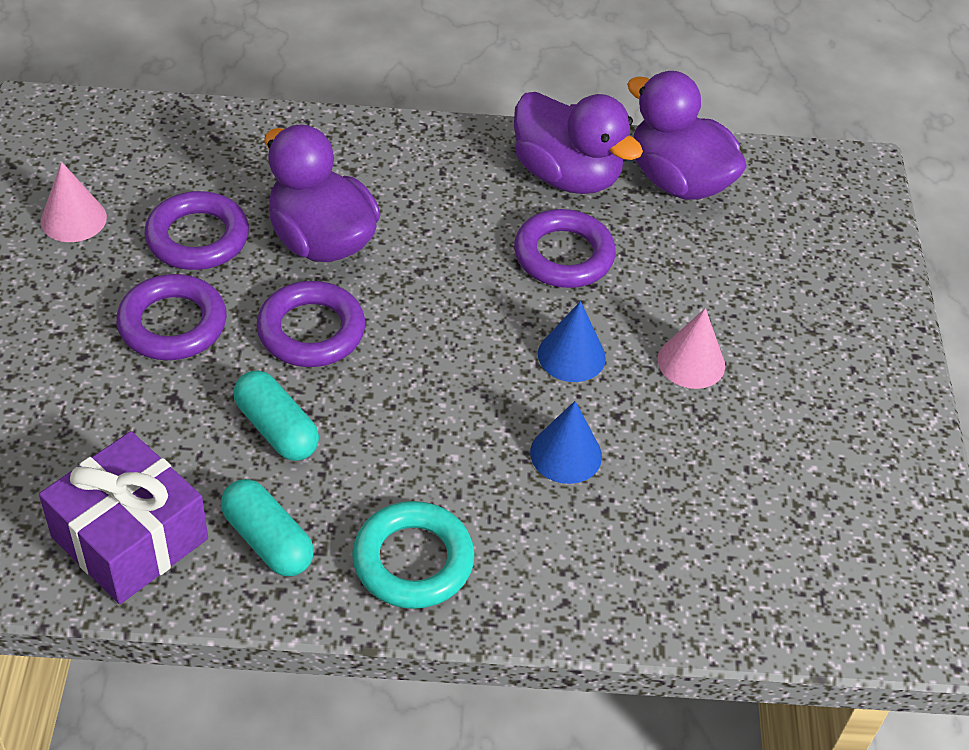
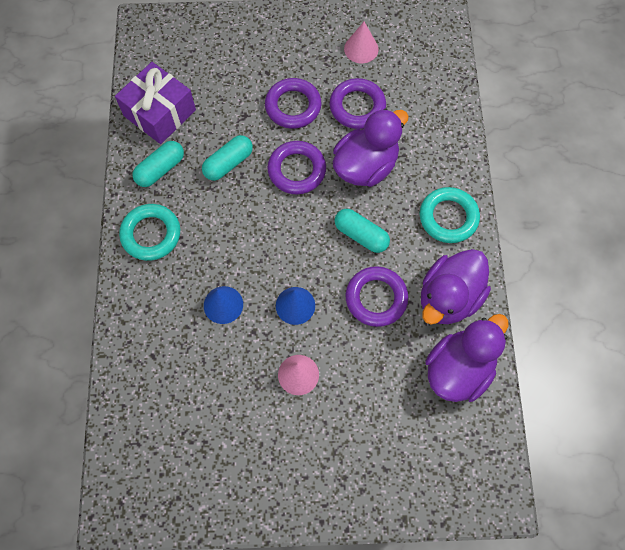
camera: 90 degrees right, 20 degrees up
none -> turquoise capsule [335,209,390,253]
none -> turquoise ring [420,187,480,243]

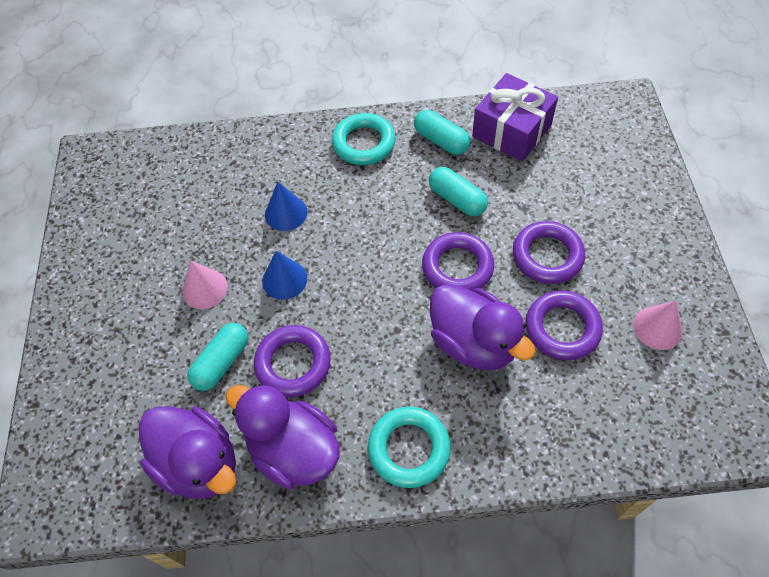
camera: 90 degrees right, 10 degrees down
turquoise capsule [335,209,390,253] -> turquoise capsule moved to [187,323,248,391]

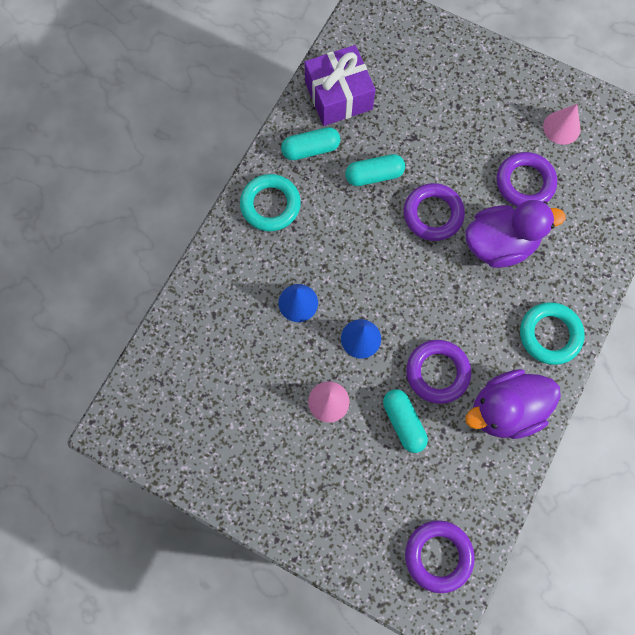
camera: 60 degrees left, 15 degrees up
purple duck [139,406,236,499] -> none
purple ring [513,221,585,284] -> purple ring moved to [405,520,475,593]

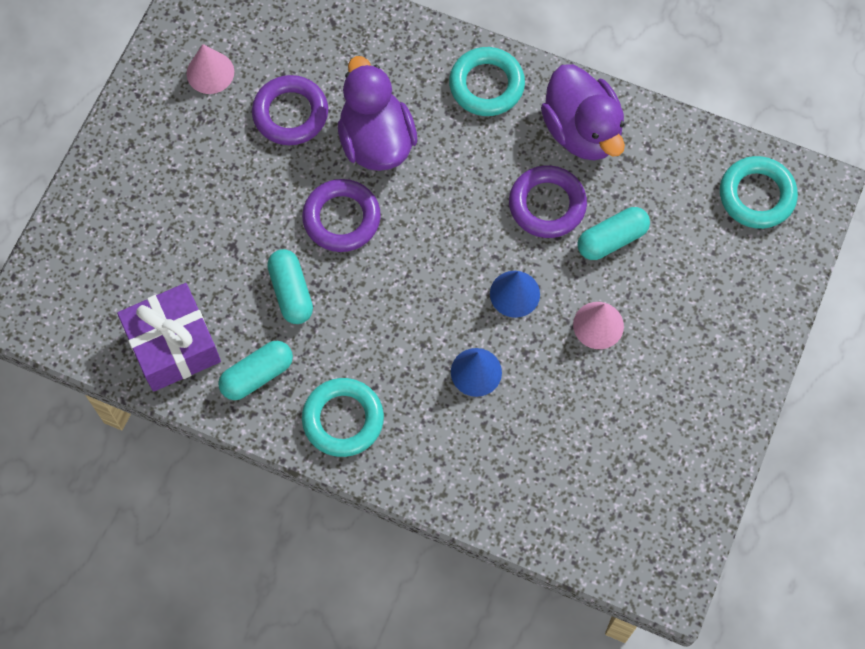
camera: 95 degrees left, 5 degrees down
turquoise capsule [281,127,340,160] -> turquoise capsule turned 75 degrees clockwise [218,341,293,400]
purple ring [405,520,475,593] -> turquoise ring [720,156,798,229]

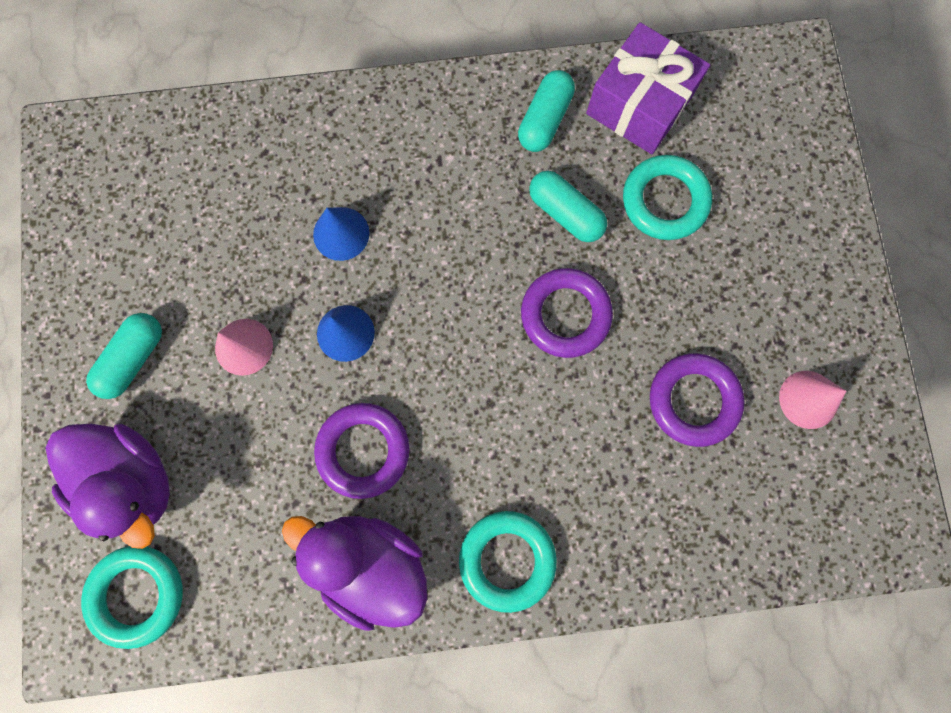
camera: 150 degrees right, 10 degrees up
turquoise ring [302,378,384,457] -> turquoise ring moved to [623,155,712,240]
purple duck [338,56,417,171] -> purple duck moved to [45,424,170,549]
turquoise capsule [578,207,650,260] -> turquoise capsule moved to [86,313,162,399]

